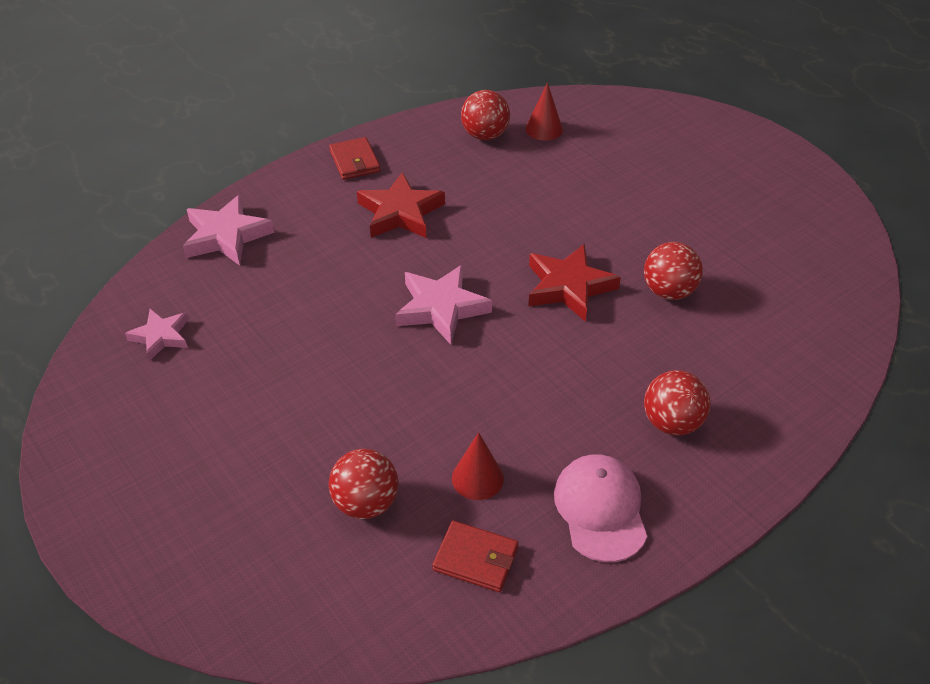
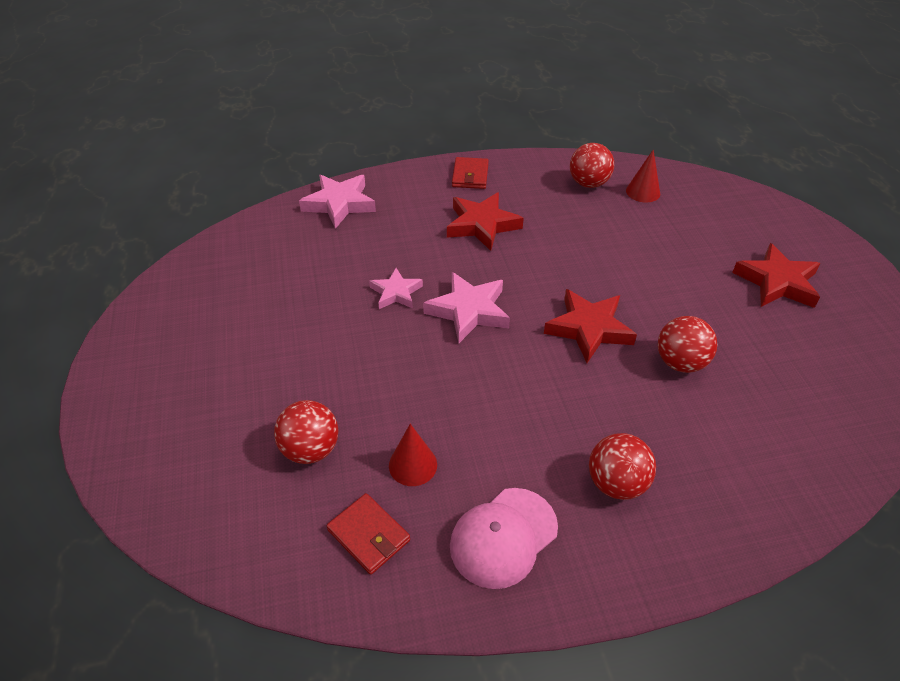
camera: 25 degrees right, 0 degrees up
pink star [125,309,188,361] -> pink star moved to [369,268,423,309]
pink cap [554,454,647,562] -> pink cap turned 150 degrees counterclockwise [450,488,558,589]
none -> red star [732,243,820,308]

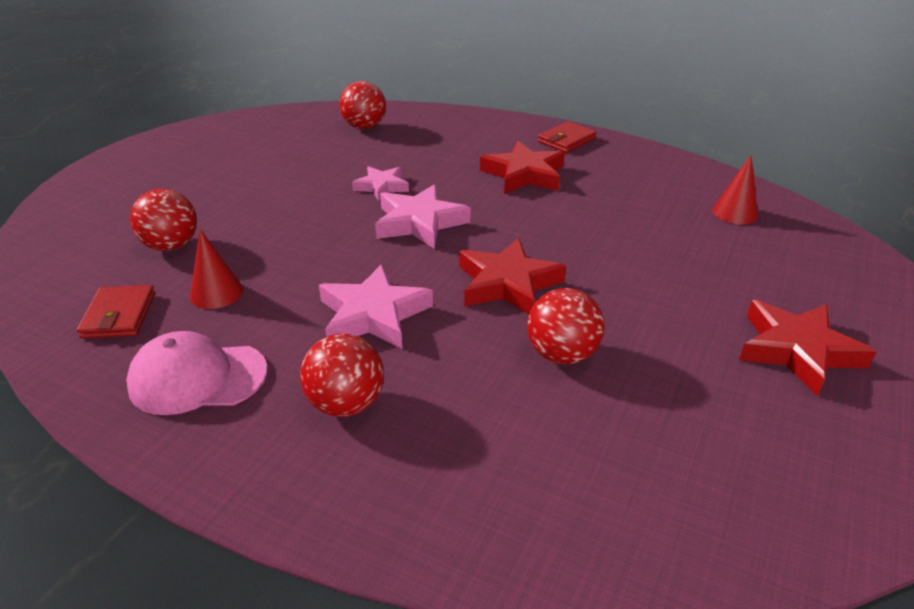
camera: 40 degrees right, 10 degrees down
pink star [299,175,376,229] -> pink star moved to [319,264,433,349]
red ball [570,143,614,188] -> red ball moved to [339,81,386,129]

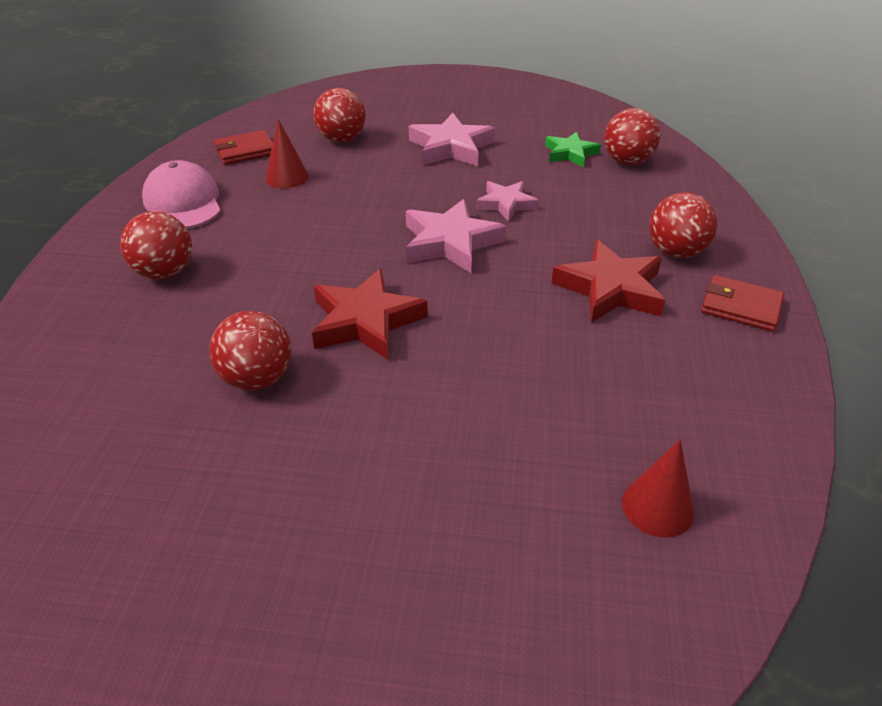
camera: 70 degrees right, 5 degrees up
pink star [319,264,433,349] -> pink star moved to [409,113,495,166]
red star [739,300,877,396] -> none
none -> green star [545,132,601,167]
none -> red ball [649,192,718,258]

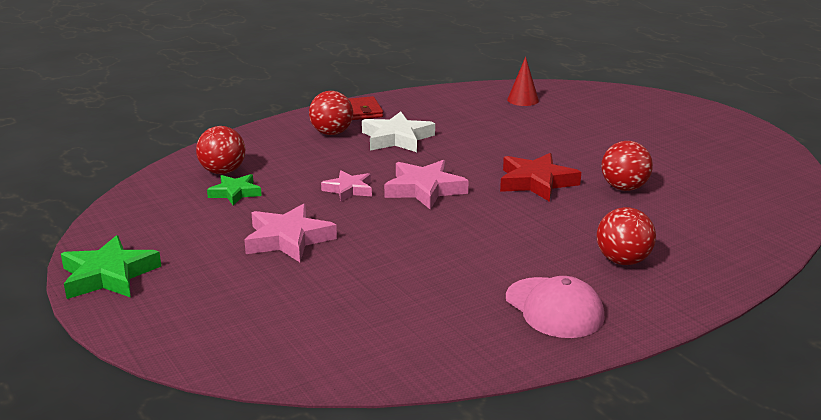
camera: 130 degrees left, 15 degrees down
pink cap [142,160,221,229] -> pink cap turned 60 degrees counterclockwise [506,276,605,338]
red wallet [214,130,273,165] -> none
red cone [265,119,309,188] -> none
red ball [313,88,366,142] -> none
red star [551,240,665,323] -> white star [362,111,435,152]
none -> green star [61,235,161,299]

